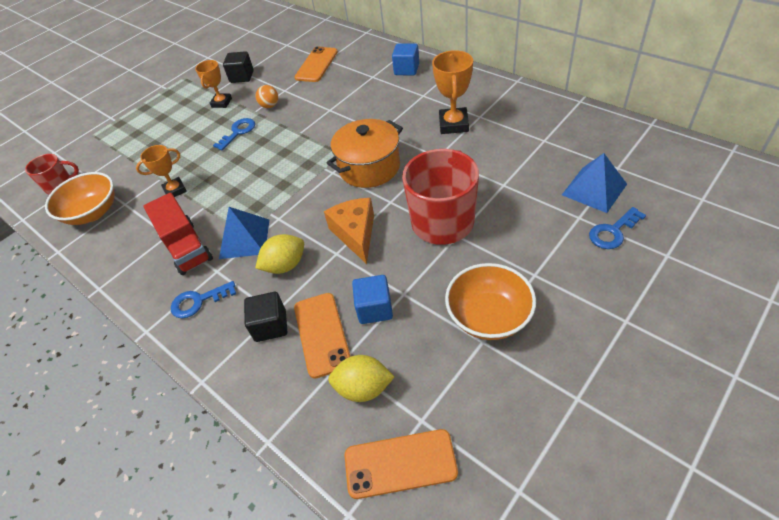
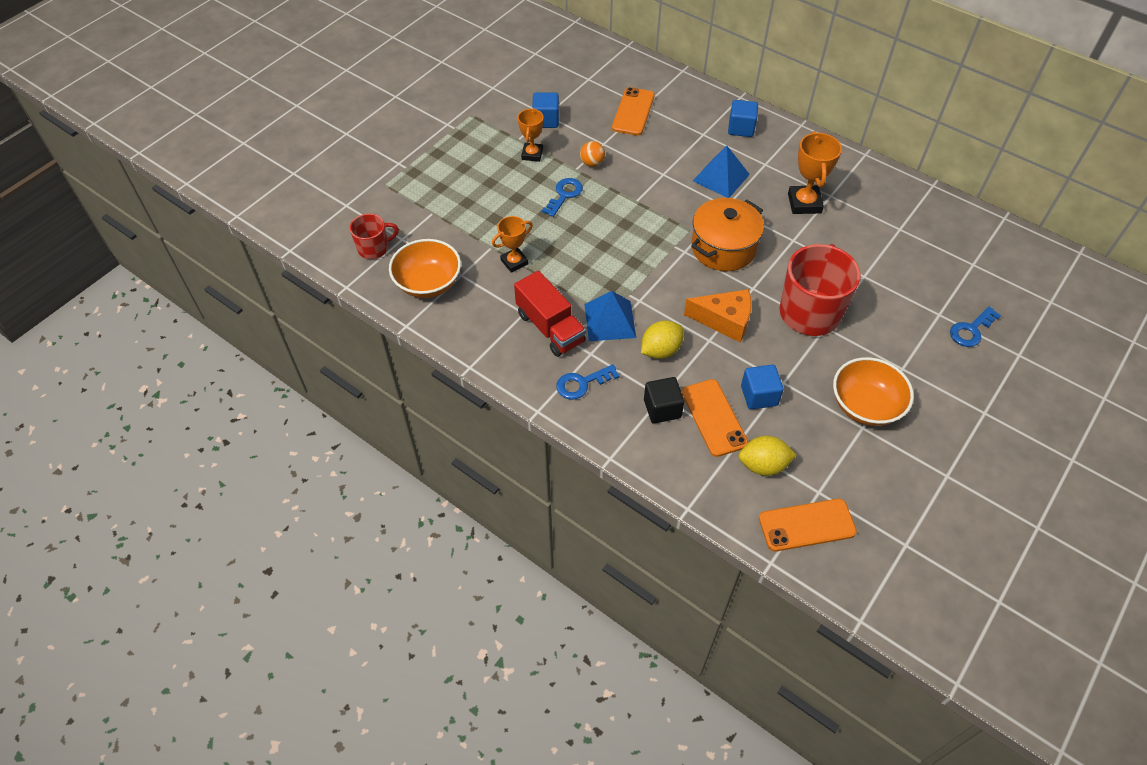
camera: 10 degrees left, 5 degrees up
black cube [223,51,254,83] -> blue cube [532,93,559,128]
orange cheese [324,198,374,264] -> orange cheese turned 120 degrees clockwise [684,289,752,342]
blue pyramid [562,153,627,213] -> blue pyramid moved to [693,146,750,198]

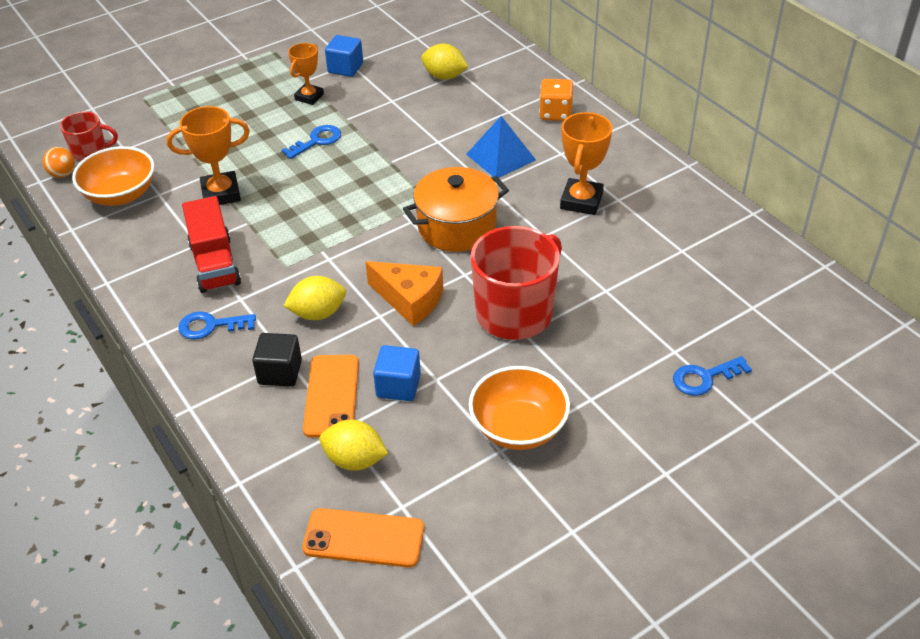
camera: 20 degrees right, 10 degrees down
orange trophy [492,216,533,273] -> orange trophy [167,106,250,205], size x1.51
orange ball [580,141,605,167] -> orange ball moved to [43,147,75,178]
blue pyramid [584,291,636,341] -> none
orange phone [612,87,655,136] -> yellow lemon [421,43,468,80]
blue cube [728,100,758,137] -> orange dice [539,79,573,121]

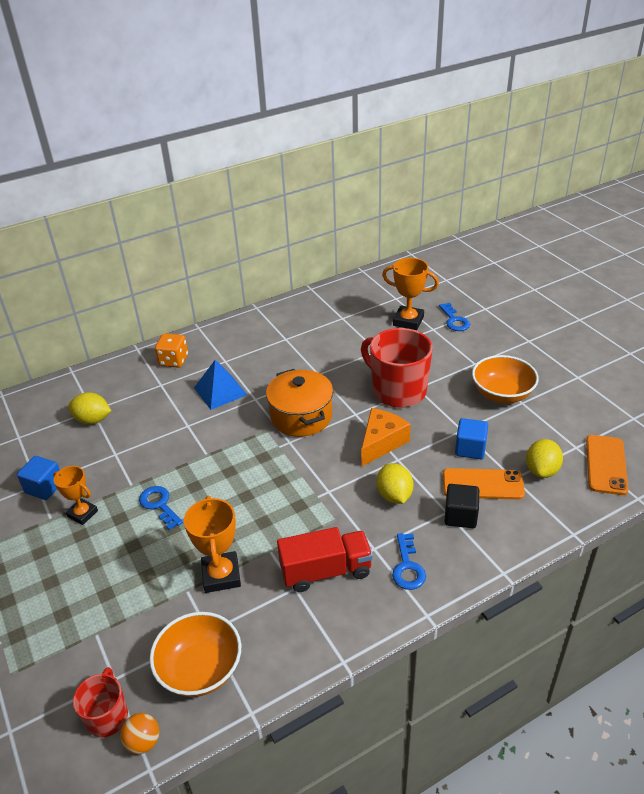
camera: 85 degrees left, 5 degrees down
yellow lemon [421,43,468,80] -> yellow lemon turned 75 degrees clockwise [68,392,111,424]
orange trophy [560,112,613,215] -> orange trophy moved to [382,258,439,330]

